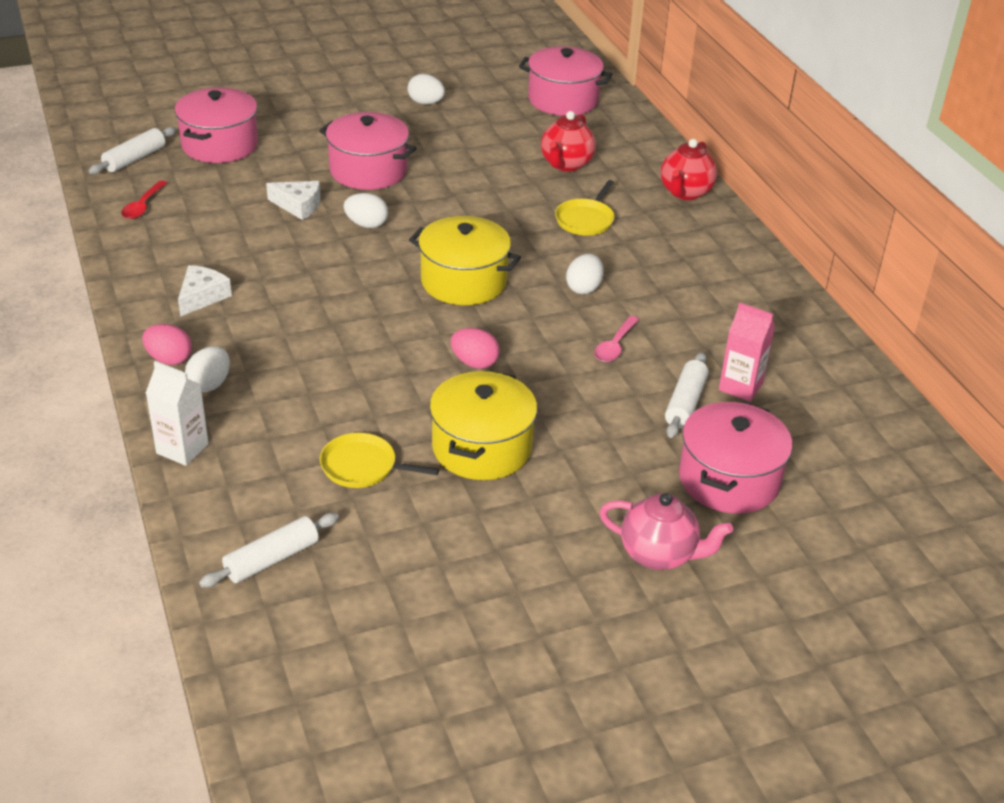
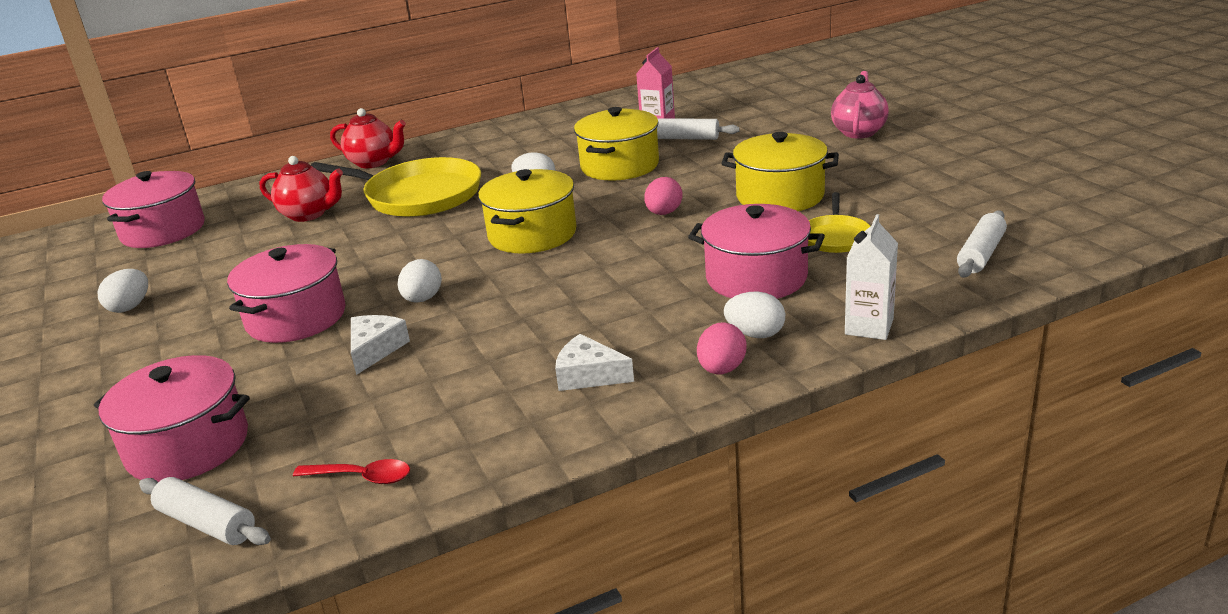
camera: 90 degrees left, 10 degrees down
white rolling pin [199,513,339,588] -> white rolling pin turned 75 degrees clockwise [957,210,1007,277]
yellow pan [555,180,615,236] -> yellow pan [311,157,481,217], size x1.97
pink spoon [594,316,639,362] -> yellow pot [574,107,659,181]
pink pot [679,402,793,514] -> pink pot moved to [688,204,825,299]

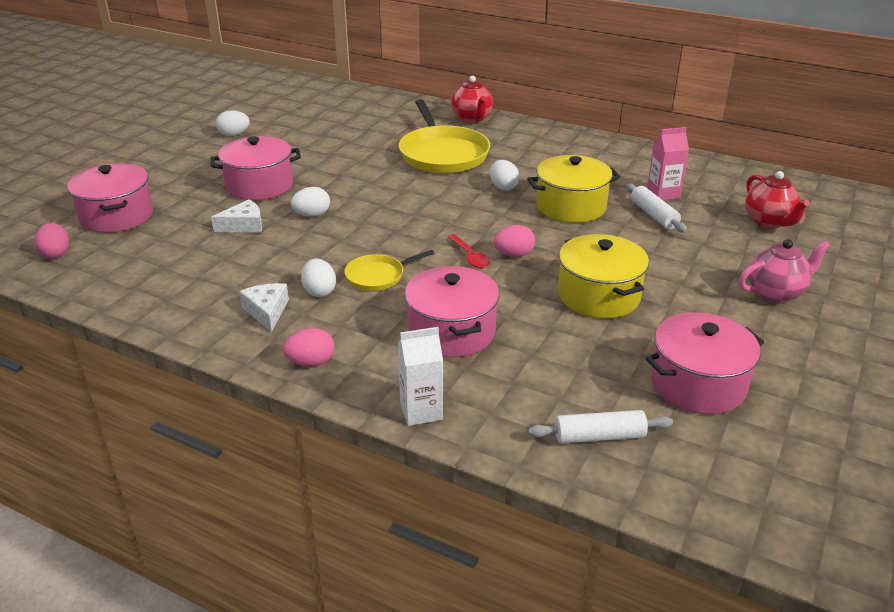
camera: 50 degrees right, 5 degrees up
pink pot [102,171,205,248] -> pink pot moved to [646,312,764,414]
white rolling pin [139,477,271,545] -> pink egg [34,223,69,259]
red teapot [260,156,343,222] -> red teapot moved to [745,171,810,228]
red spoon [293,459,410,484] -> red spoon moved to [448,234,490,268]
yellow pot [478,169,577,254] -> none
white egg [724,292,785,338] -> white egg moved to [301,258,336,297]
yellow pan [808,192,870,253] -> yellow pan moved to [344,250,434,291]

